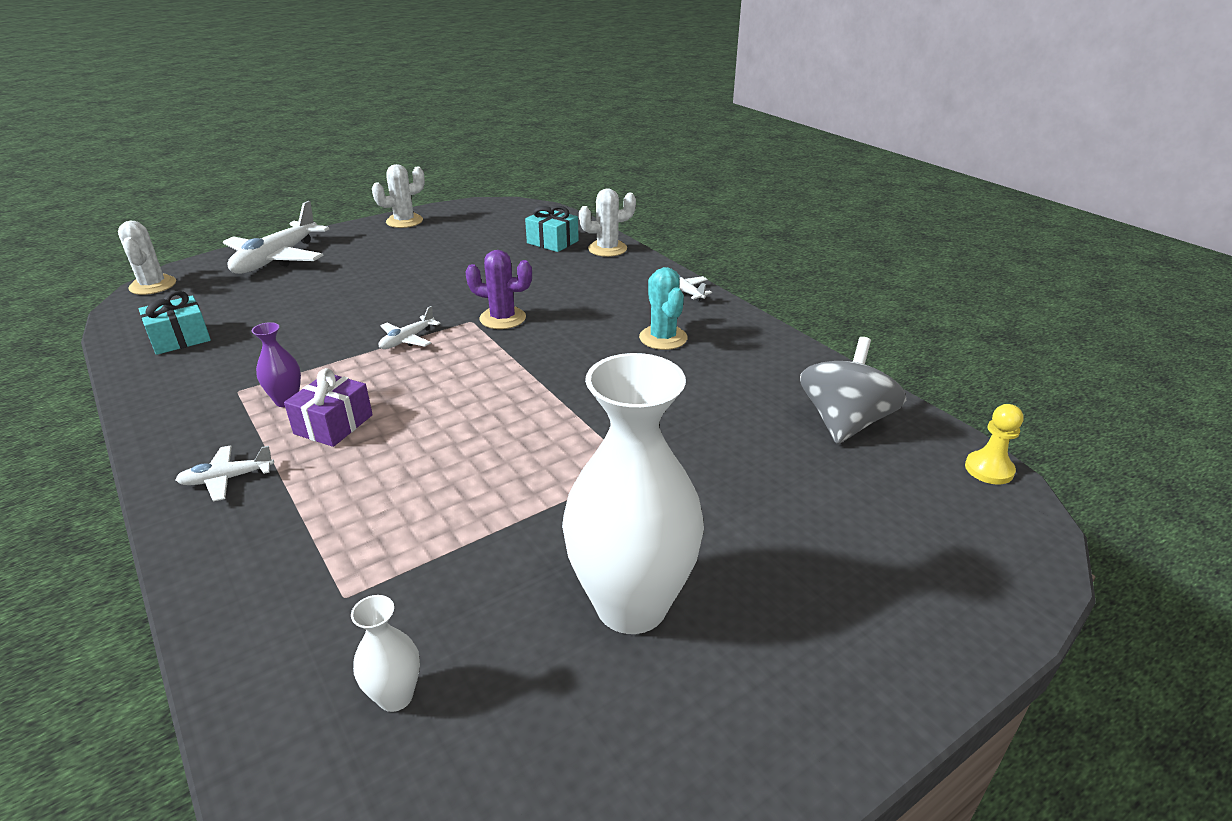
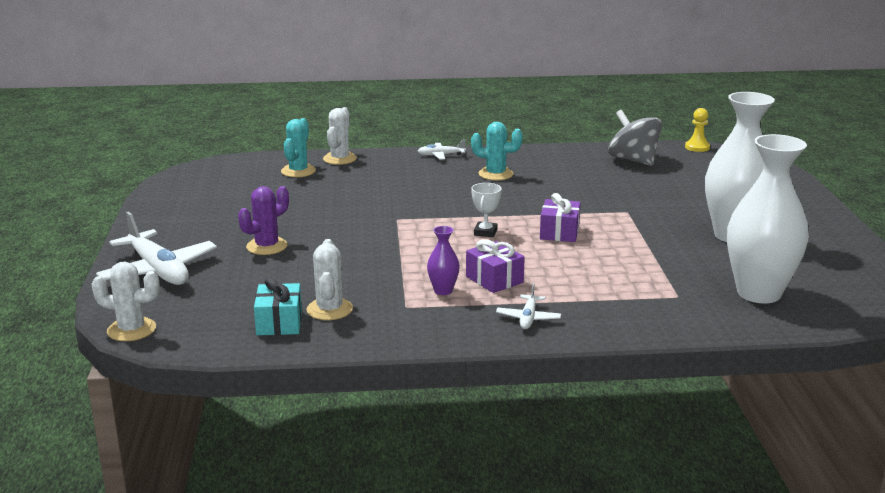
camera: 60 degrees left, 10 degrees down
white vase [351,595,420,712] -> white vase [727,134,809,303], size x2.36
white cactus [372,164,425,228] -> white cactus moved to [307,239,353,320]
white plane [379,306,441,349] -> none
purple cactus [465,250,532,329] -> purple cactus moved to [238,186,289,255]
turquoise gift [525,206,579,252] -> turquoise cactus [281,118,316,177]
none -> white trophy [471,183,502,237]
none -> purple gift [540,193,581,242]

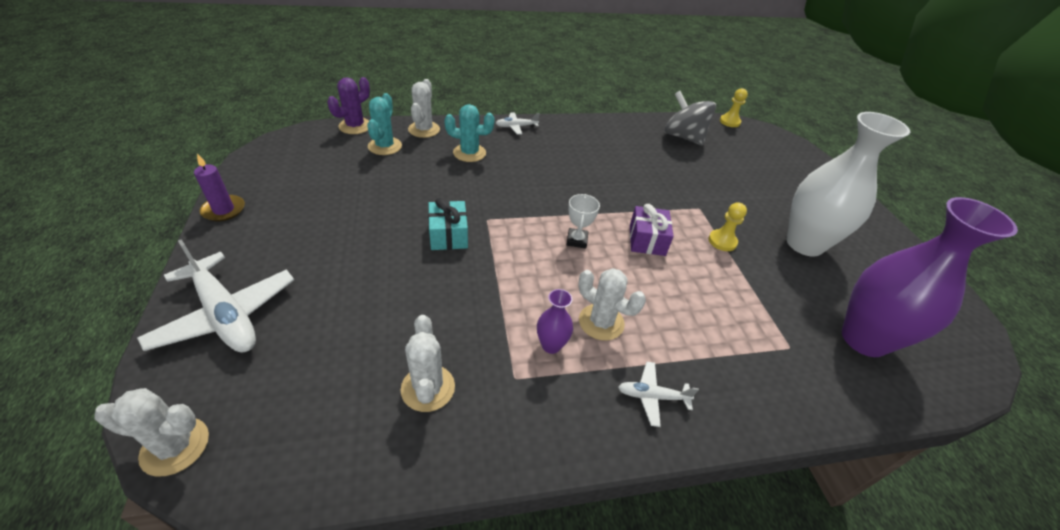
camera: 10 degrees left, 20 degrees up
purple cactus [238,186,289,255] -> purple cactus moved to [328,77,370,134]
turquoise gift [254,277,302,335] -> turquoise gift moved to [428,198,468,250]
purple gift [466,239,525,293] -> white cactus [578,268,646,341]
turquoise cactus [471,122,523,180] -> turquoise cactus moved to [444,104,495,162]
white plane [496,283,561,329] -> white plane turned 90 degrees clockwise [618,362,699,427]
white vase [727,134,809,303] -> purple vase [842,197,1018,357]
none -> purple candle [194,153,245,221]
none -> yellow pawn [709,202,747,251]

